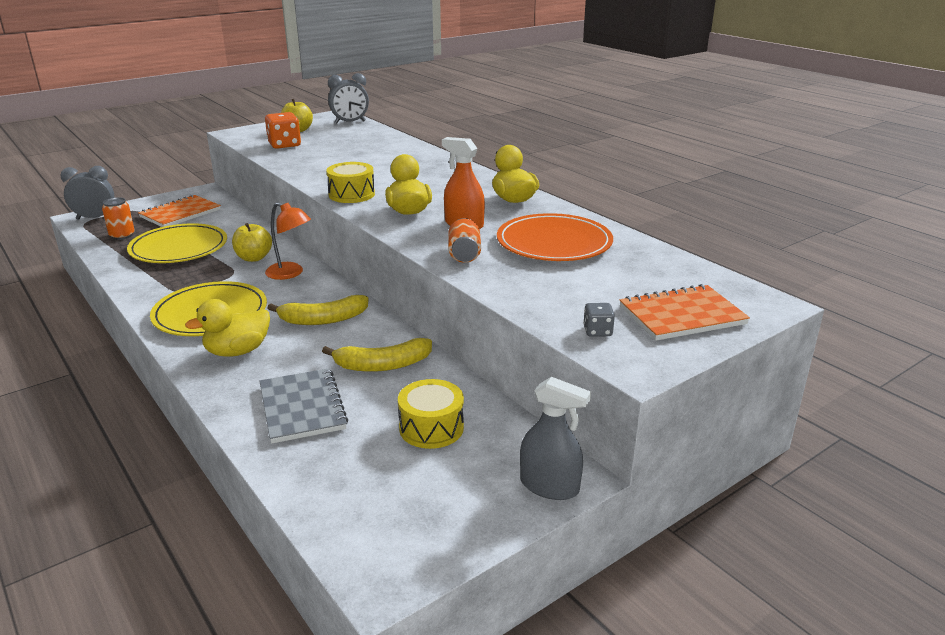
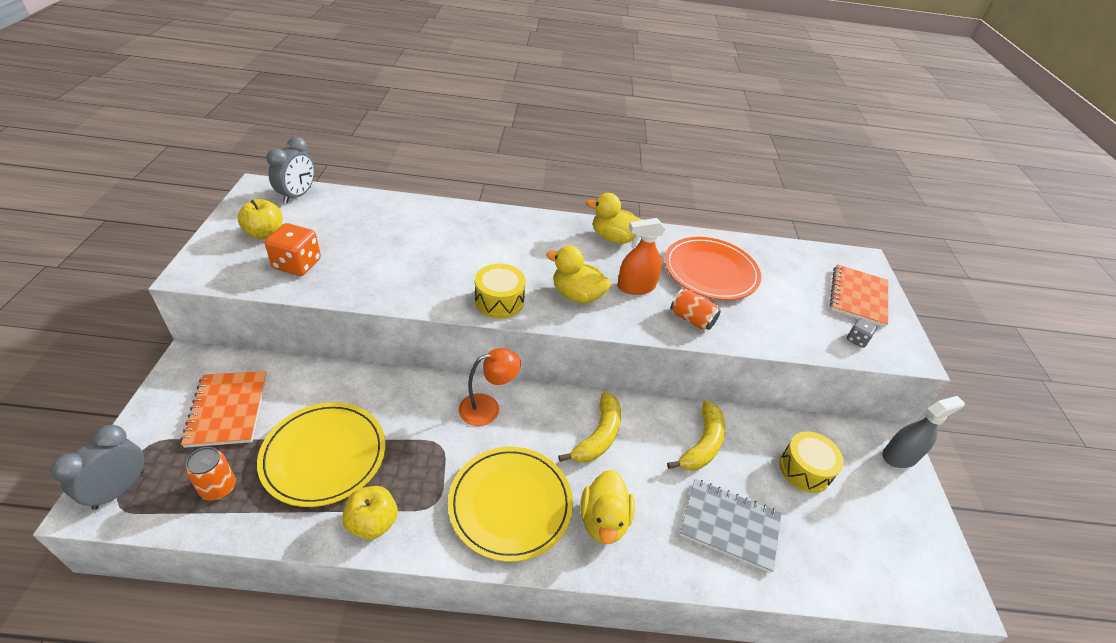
camera: 55 degrees left, 15 degrees up
yellow apple [232,223,272,262] -> yellow apple moved to [342,486,398,540]

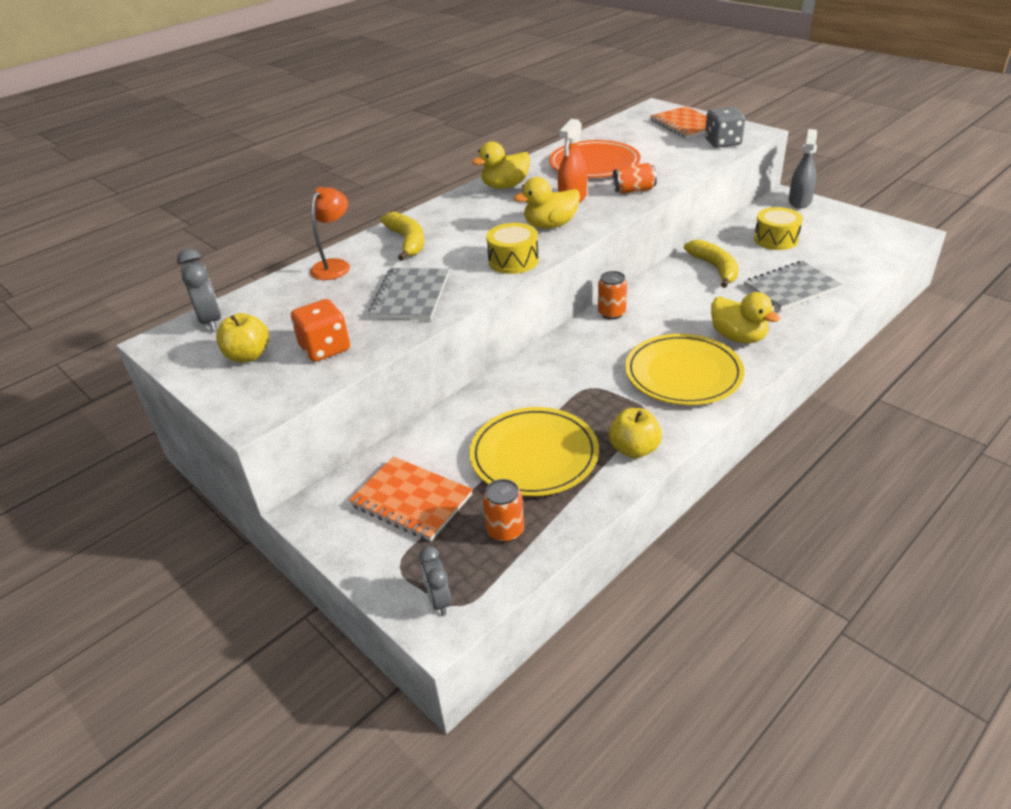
camera: 40 degrees left, 5 degrees down
grey clock [51,425,145,510] -> grey clock [419,546,452,615], size x0.65
orange lamp [459,348,521,426] -> orange lamp moved to [310,187,350,280]
yellow banana [558,392,621,463] -> yellow banana moved to [380,212,424,261]
grey dice [847,318,877,348] -> grey dice [705,107,745,148], size x1.86
none -> grey notebook [368,268,449,320]
none -> orange can [598,271,627,320]

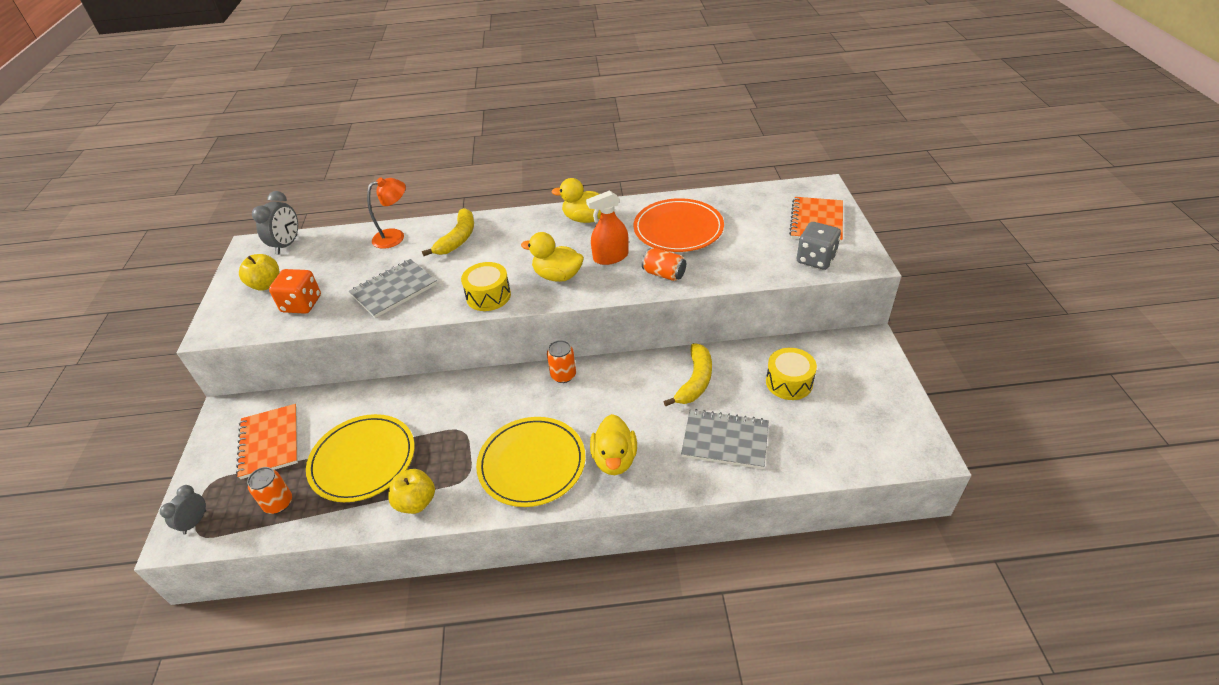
camera: 40 degrees right, 5 degrees up
grey spray bottle [789,129,817,208] -> none

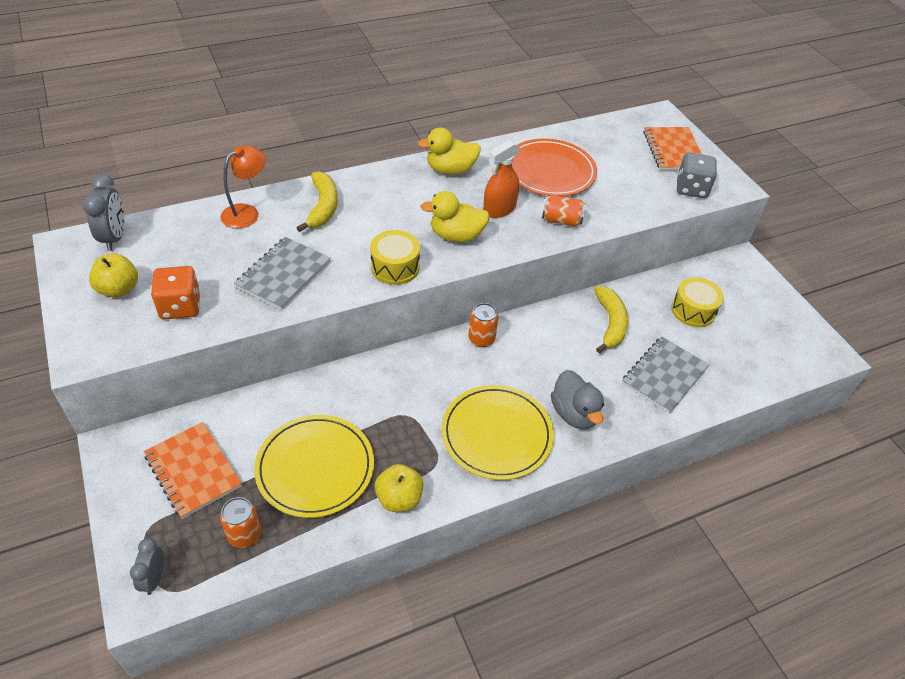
camera: 25 degrees left, 5 degrees up
yellow duck [590,414,637,475] -> grey duck [551,370,604,430]
grey notebook [681,409,769,469] -> grey notebook turned 45 degrees counterclockwise [622,337,709,414]

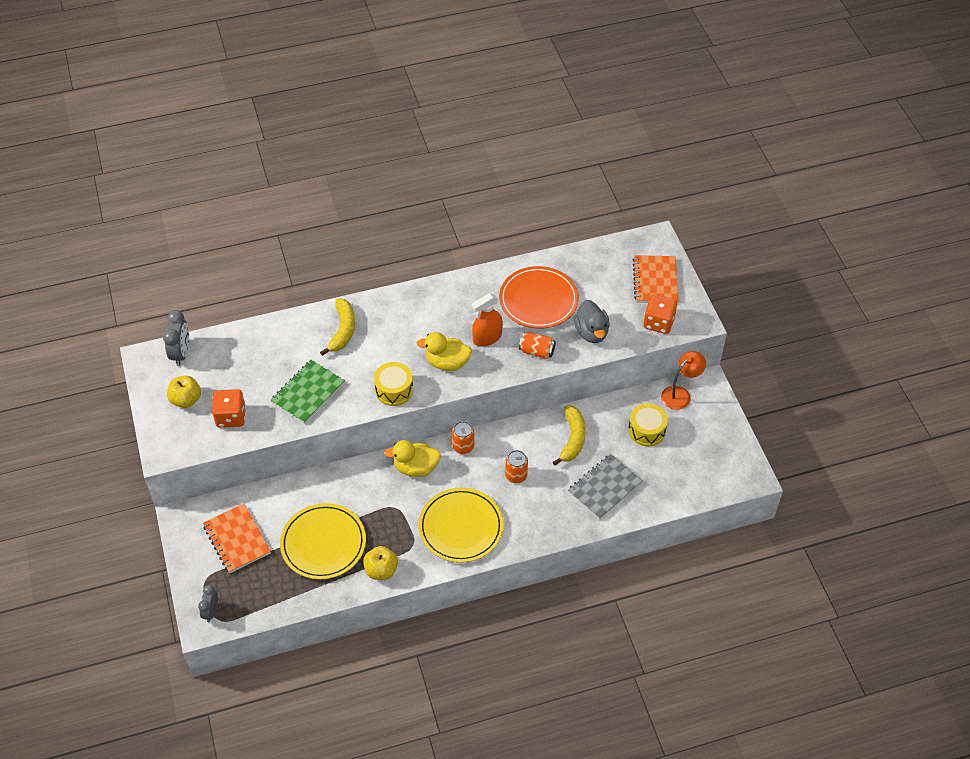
camera: 10 degrees right, 5 degrees up
orange can [220,497,261,548] -> orange can moved to [505,450,528,483]
orange lamp [221,145,265,229] -> orange lamp moved to [661,351,706,410]
grey notebook [234,237,331,310] -> green notebook [270,360,345,424]
yellow duck [418,127,481,175] -> yellow duck moved to [384,440,441,477]
grey duck [551,370,604,430] -> grey duck moved to [574,300,610,343]
grey dice [677,152,717,198] -> orange dice [643,294,677,334]

